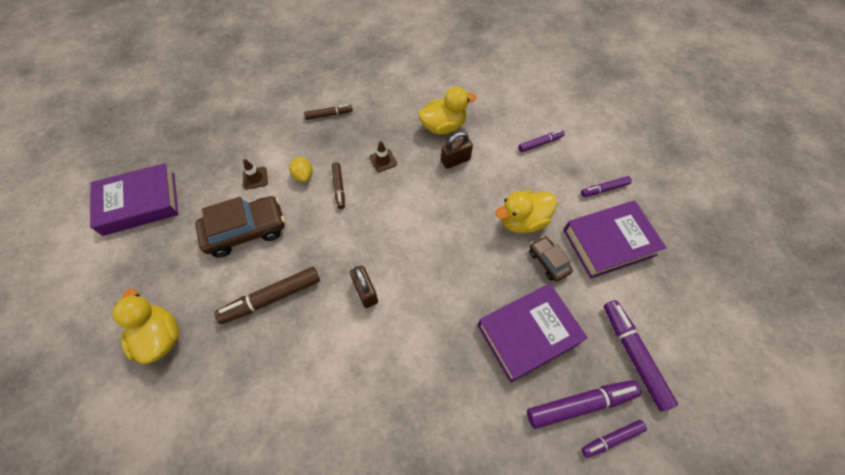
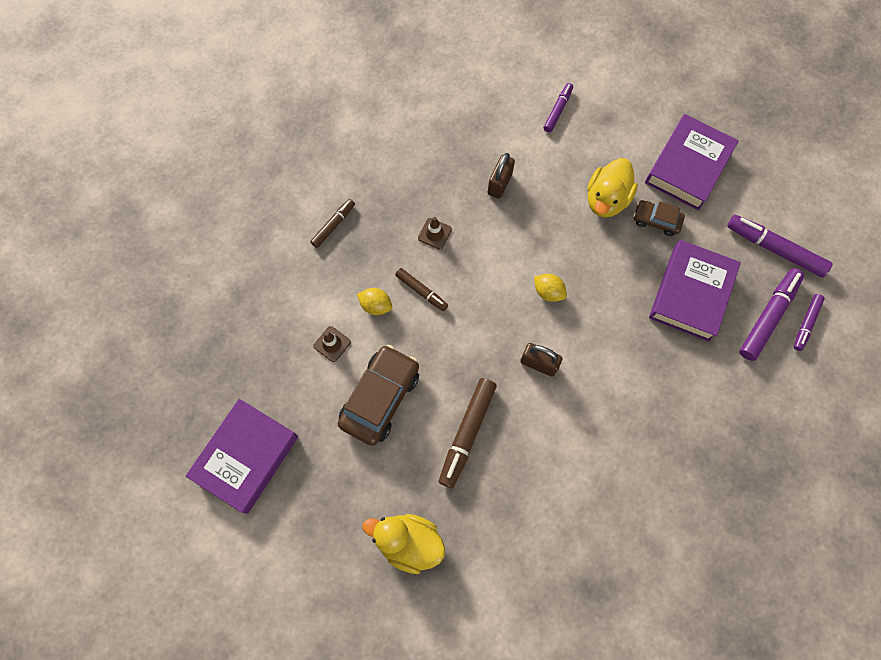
camera: 40 degrees left, 10 degrees up
yellow duck [418,87,477,135] -> none
purple marker [581,176,632,197] -> none
none -> yellow lemon [534,274,567,302]

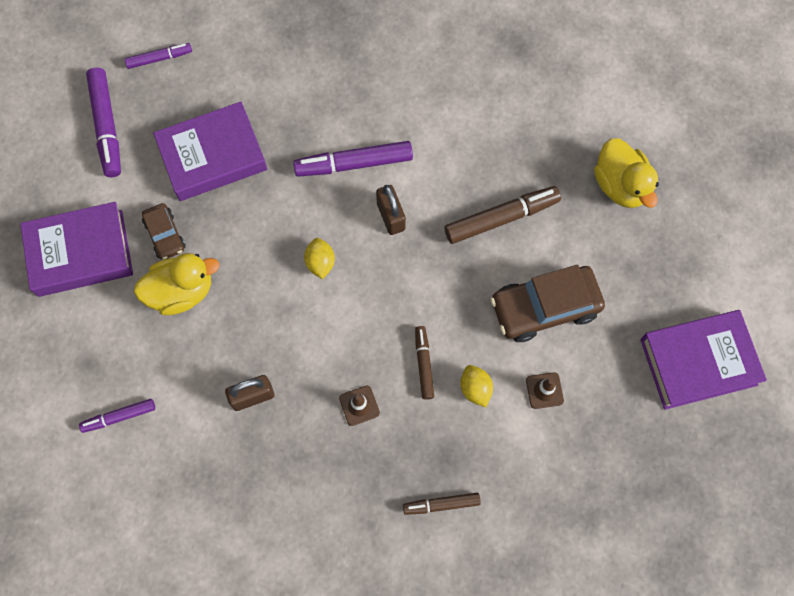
camera: 135 degrees left, 0 degrees up
purple marker [739,268,804,361] -> purple marker moved to [293,141,413,177]

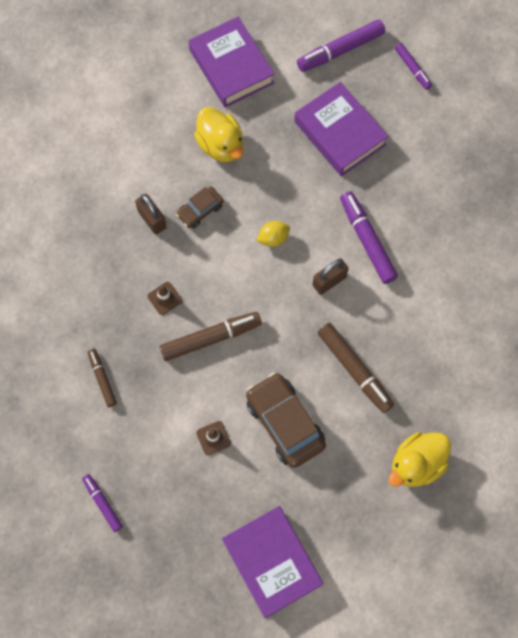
camera: 75 degrees right, 0 degrees up
purple marker [79,399,155,433] -> purple marker moved to [82,474,123,532]
brown car [142,203,186,260] -> brown car moved to [176,186,224,228]
brown marker [415,326,434,400] -> brown marker [159,312,262,361], size x1.71
yellow lemon [460,365,493,407] -> none

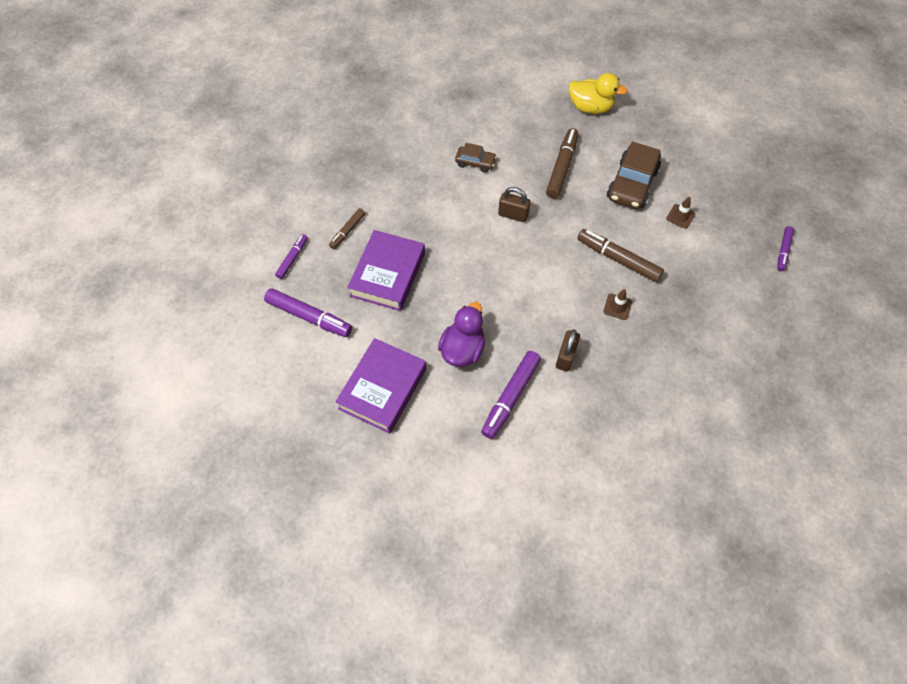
camera: 125 degrees left, 10 degrees down
brown marker [88,349,117,407] -> brown marker moved to [329,208,365,249]
brown car [176,186,224,228] -> brown car moved to [455,143,497,173]
yellow duck [194,107,243,162] -> purple duck [438,302,485,367]
purple book [222,506,323,618] -> none
yellow lemon [257,221,290,247] -> none
purple marker [340,191,398,284] -> purple marker moved to [481,351,541,439]

